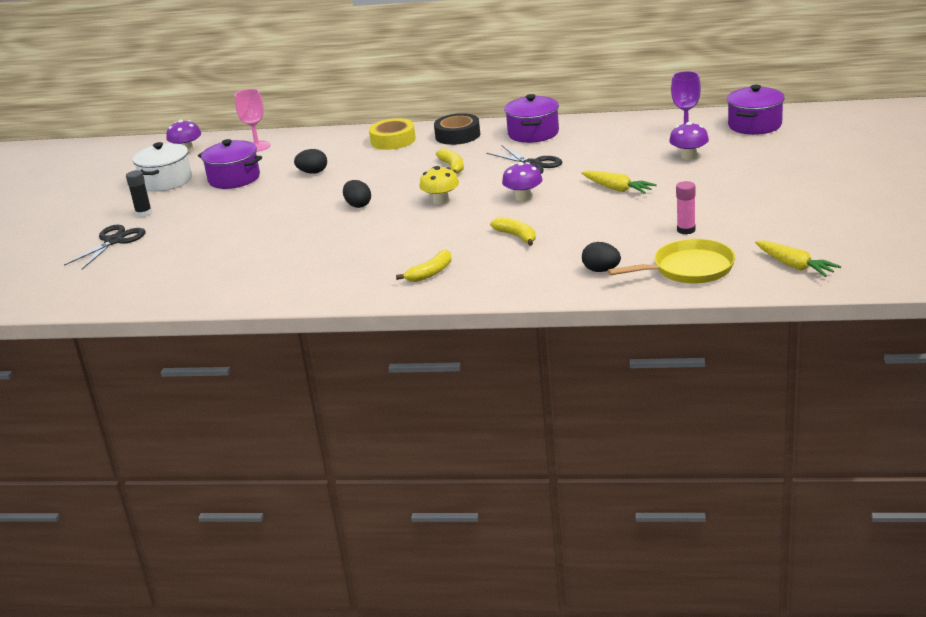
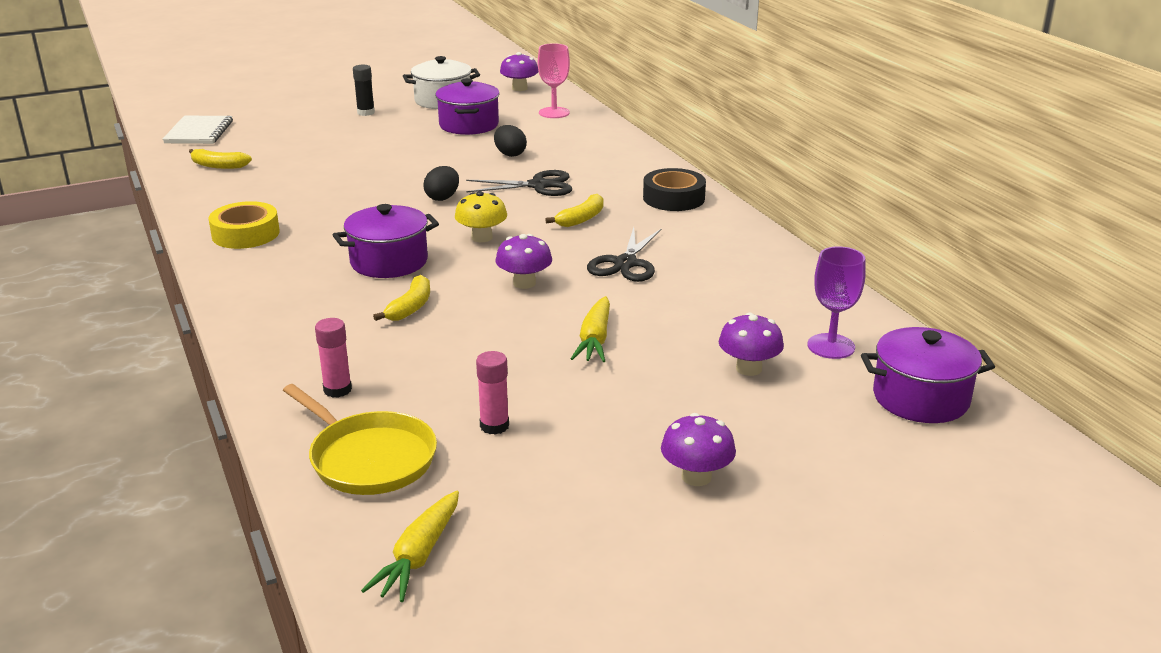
camera: 55 degrees right, 0 degrees up
black scissors [64,225,146,269] -> black scissors moved to [466,170,572,196]
yellow tape [369,118,416,150] -> yellow tape moved to [208,201,280,249]
yellow banana [396,250,452,282] -> yellow banana moved to [189,149,252,169]
purple pot [504,94,559,143] -> purple pot moved to [333,204,439,278]
black egg [582,242,621,272] -> pink glue stick [315,318,352,398]
none -> white notebook [163,116,233,144]
none -> purple mushroom [661,413,736,486]

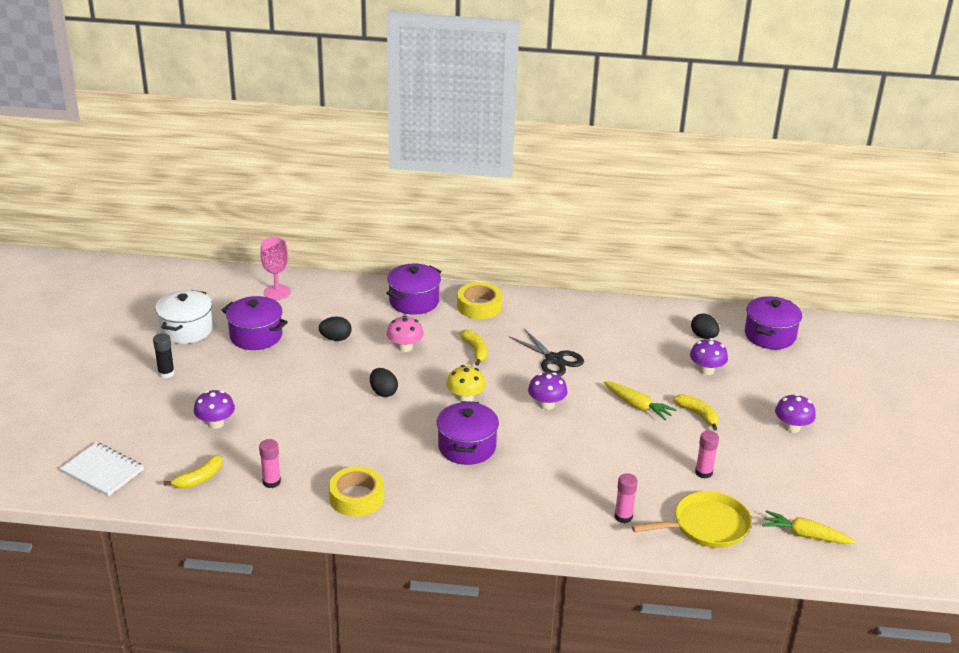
camera: 60 degrees left, 5 degrees up
yellow carrot [361,491,459,602] -> yellow carrot turned 150 degrees clockwise [762,510,856,544]
yellow banana [373,275,430,321] -> yellow banana moved to [673,394,718,430]
black scissors [466,170,572,196] -> pink mushroom [386,315,424,352]
purple mushroom [500,52,539,91] -> purple mushroom moved to [194,390,235,429]
black tape [643,168,706,211] -> yellow tape [457,282,503,319]
purple goblet [807,246,866,359] -> black egg [691,314,720,339]
none -> pink glue stick [259,439,281,488]
none -> purple pot [386,264,441,315]

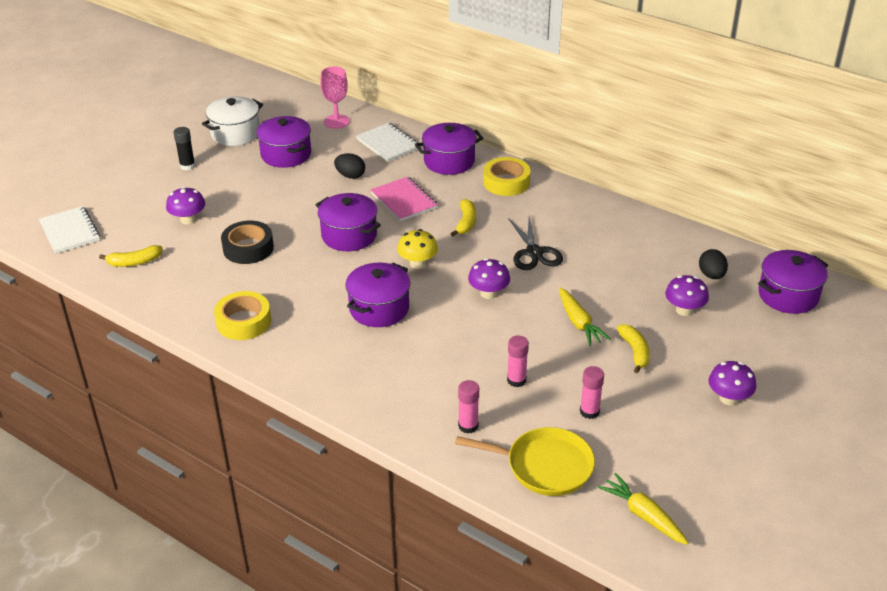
camera: 30 degrees right, 5 degrees up
pink glue stick [259,439,281,488] -> pink glue stick moved to [507,335,529,387]
black egg [370,368,398,397] -> purple pot [316,193,381,251]
pink mushroom [386,315,424,352] -> pink notebook [371,177,438,222]
none -> black tape [221,221,274,264]
none -> white notebook [356,123,419,162]

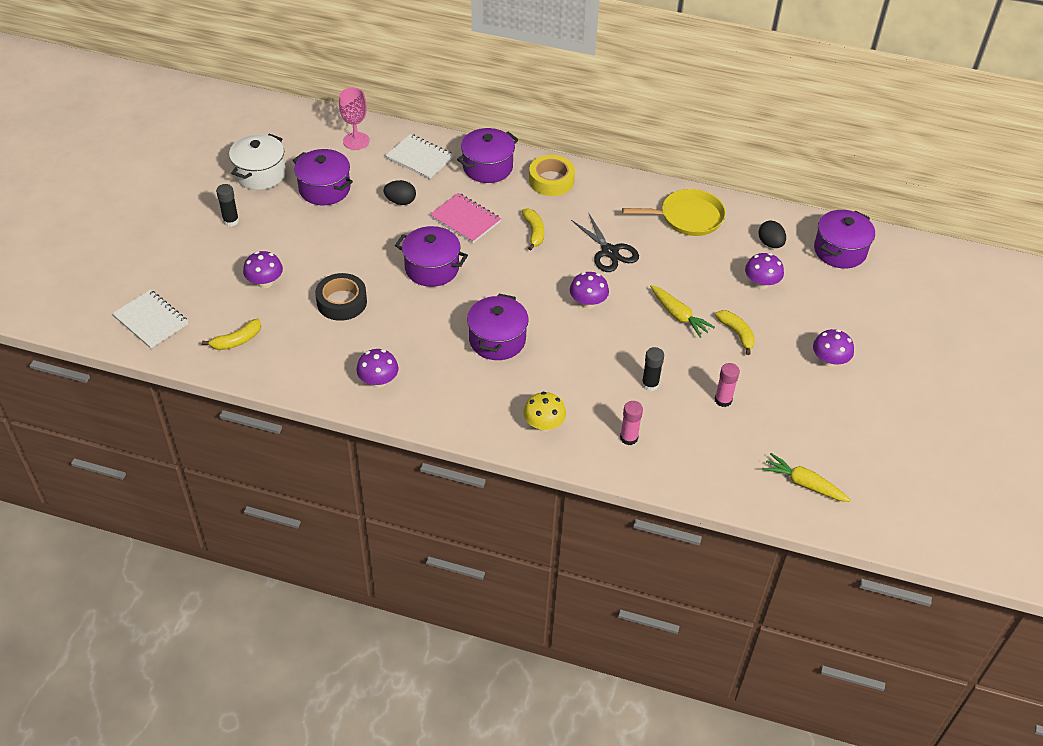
camera: 20 degrees left, 10 degrees up
yellow tape [214,291,271,340] -> purple mushroom [356,349,399,388]
yellow mushroom [397,229,438,269] -> yellow mushroom moved to [523,392,566,432]
yellow pan [455,427,595,496] -> yellow pan moved to [622,189,726,236]
pink glue stick [507,335,529,387] -> black glue stick [642,347,664,391]

